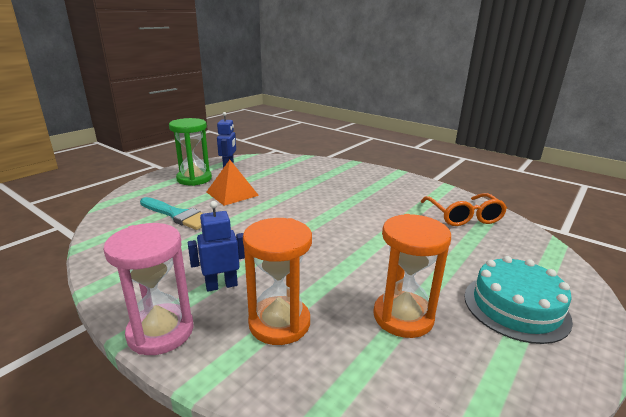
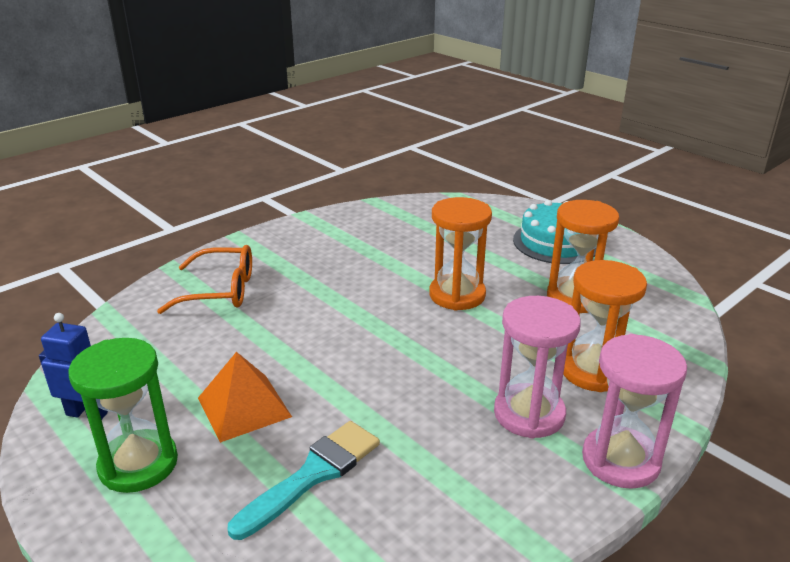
camera: 80 degrees left, 5 degrees up
blue robot [188,201,245,292] -> pink hourglass [494,296,581,439]
orange glasses [421,193,507,226] -> orange glasses moved to [157,245,252,314]
none -> orange hourglass [429,197,492,310]

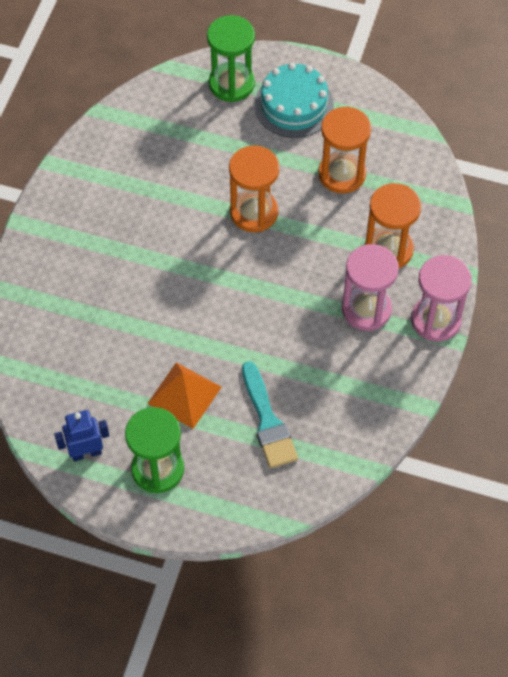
camera: 30 degrees left, 30 degrees up
orange glasses [157,245,252,314] -> none
turquoise brush [228,421,380,540] -> turquoise brush turned 150 degrees clockwise [242,361,298,468]
none -> green hourglass [207,15,255,102]

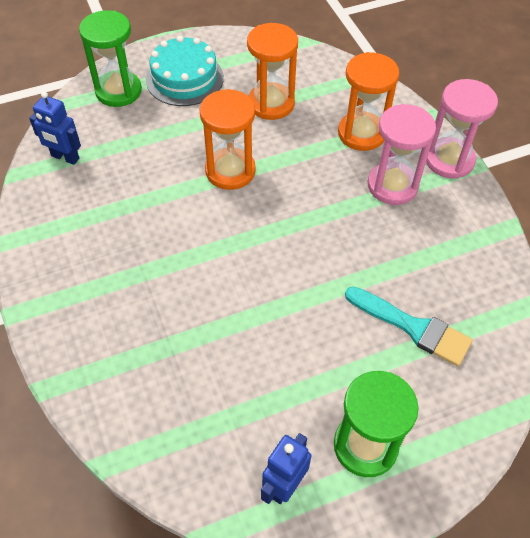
camera: 40 degrees left, 5 degrees down
orange pyramid [147,363,222,429] -> none
none -> blue robot [29,91,81,165]

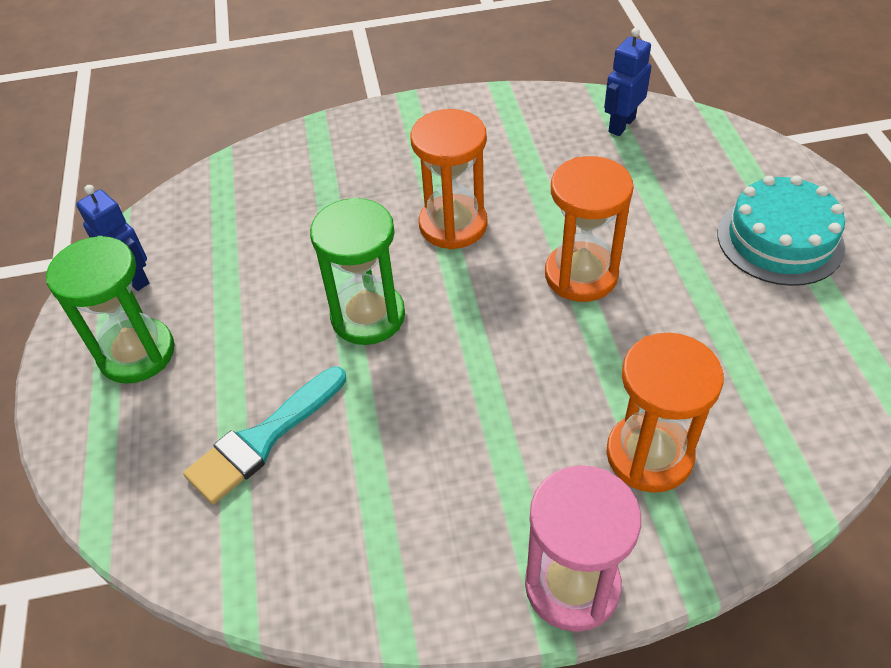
camera: 105 degrees right, 5 degrees down
green hourglass [79,10,142,107] -> green hourglass moved to [310,197,405,345]
orange hourglass [247,23,298,120] -> orange hourglass moved to [410,109,488,249]
pink hourglass [368,104,436,205] -> none

